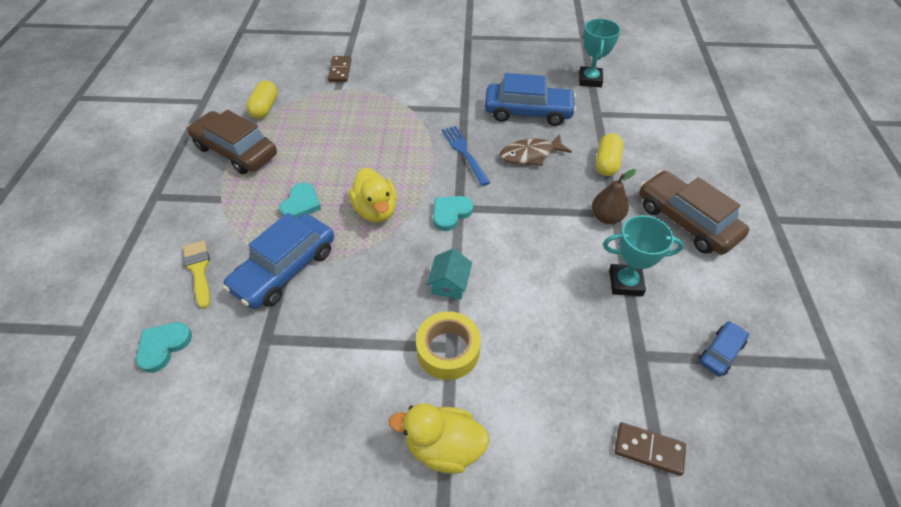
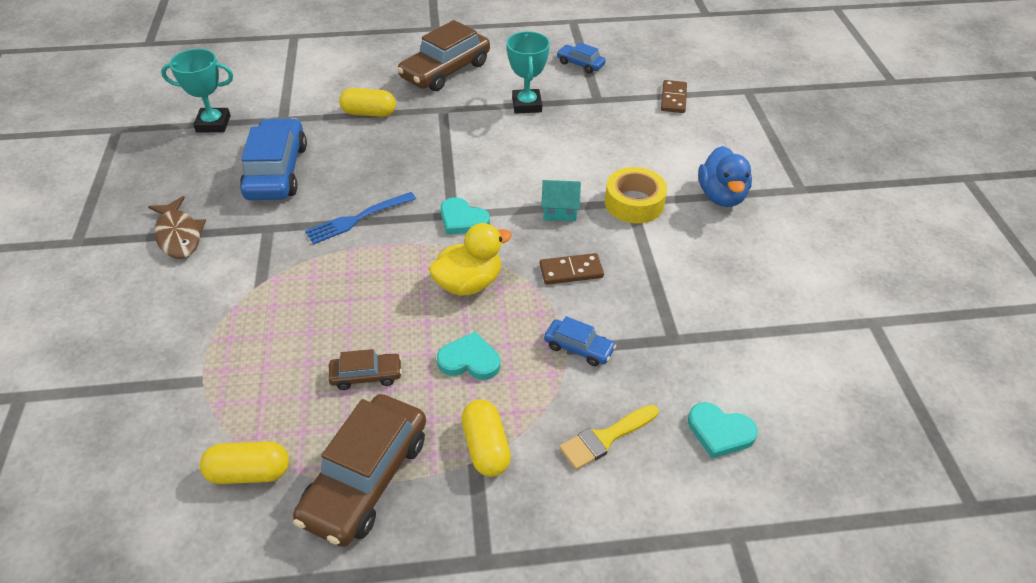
camera: 100 degrees left, 5 degrees down
blue car [223,213,334,309] -> blue car [544,316,616,366], size x0.50
brown domino [328,56,352,82] -> brown domino moved to [540,253,604,285]
yellow duck [389,403,489,474] -> blue duck [698,146,752,207]
brown fish [500,134,572,166] -> brown fish moved to [148,196,206,259]
brown pear [592,169,636,224] -> none
none -> brown car [328,349,402,390]
none -> yellow capsule [462,400,511,477]

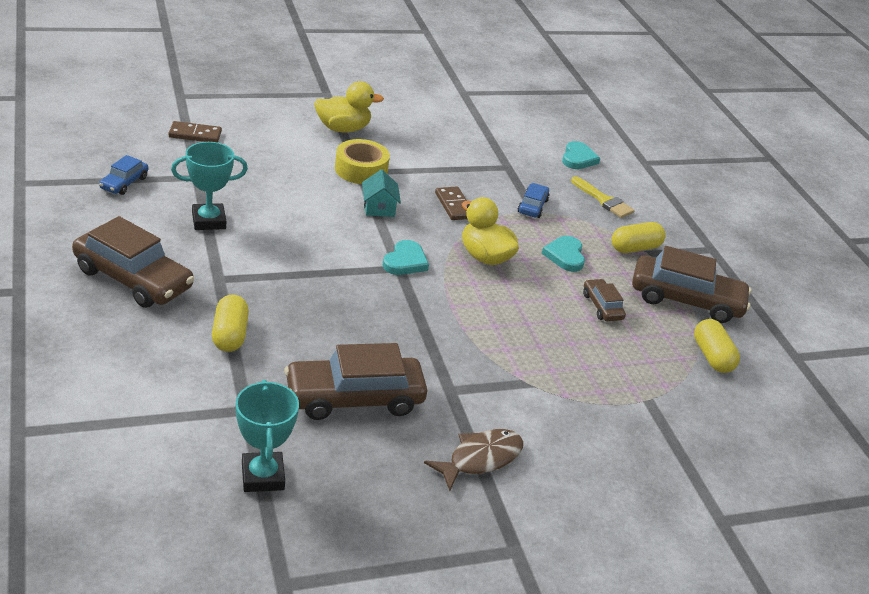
camera: 105 degrees left, 10 degrees down
blue car [240,118,307,200] -> brown car [284,343,427,420]
blue fork [305,192,416,245] -> none
blue duck [698,146,752,207] -> yellow duck [314,81,384,132]

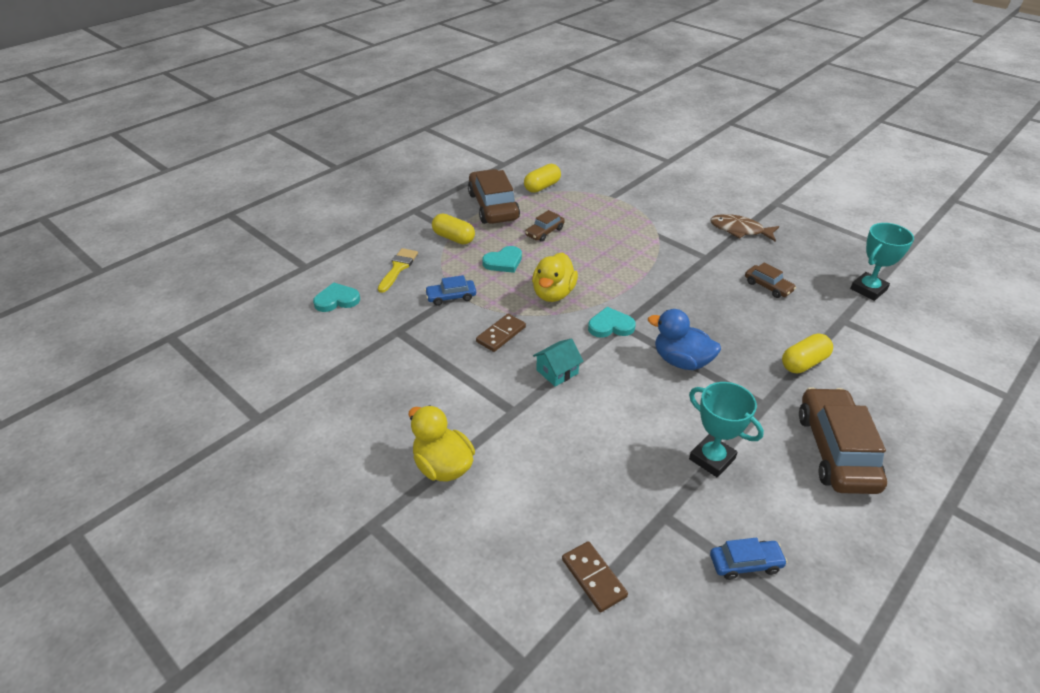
camera: 115 degrees left, 5 degrees up
brown car [284,343,427,420] -> brown car [745,262,796,298], size x0.50
yellow tape [335,139,390,184] -> none
none -> blue duck [648,309,721,370]

